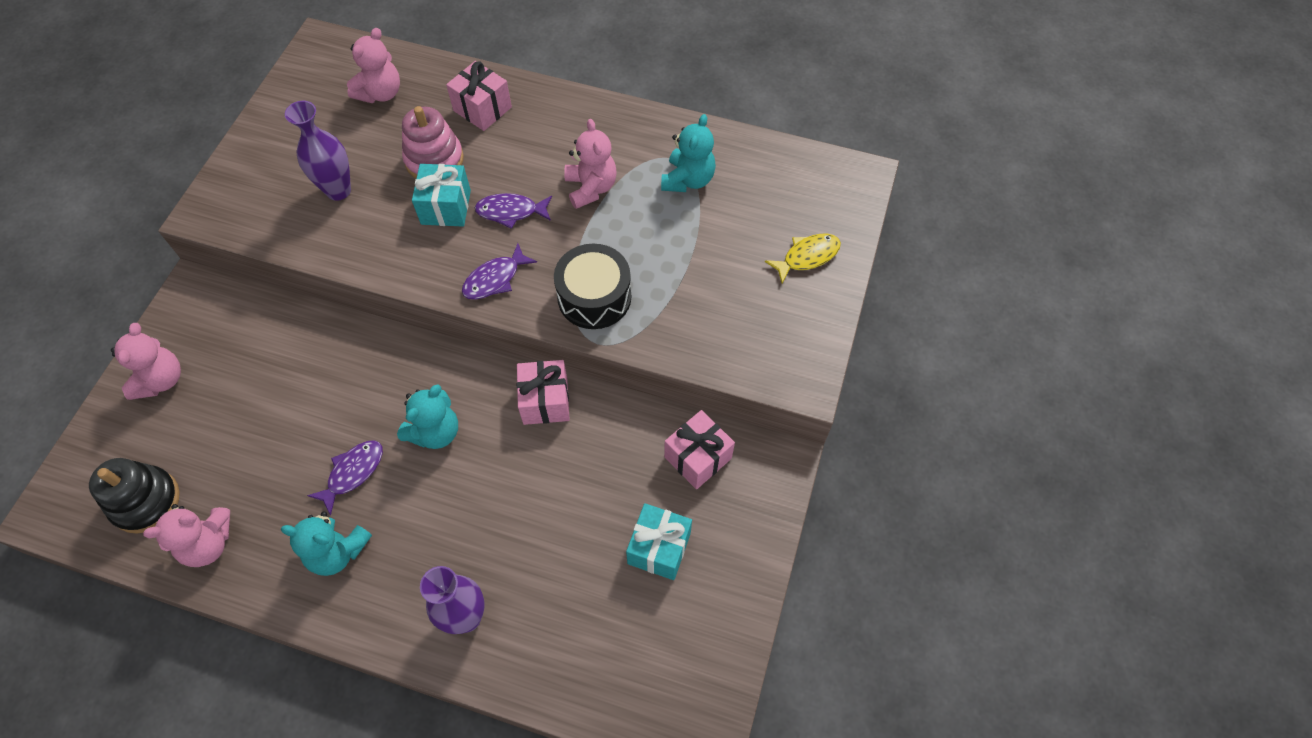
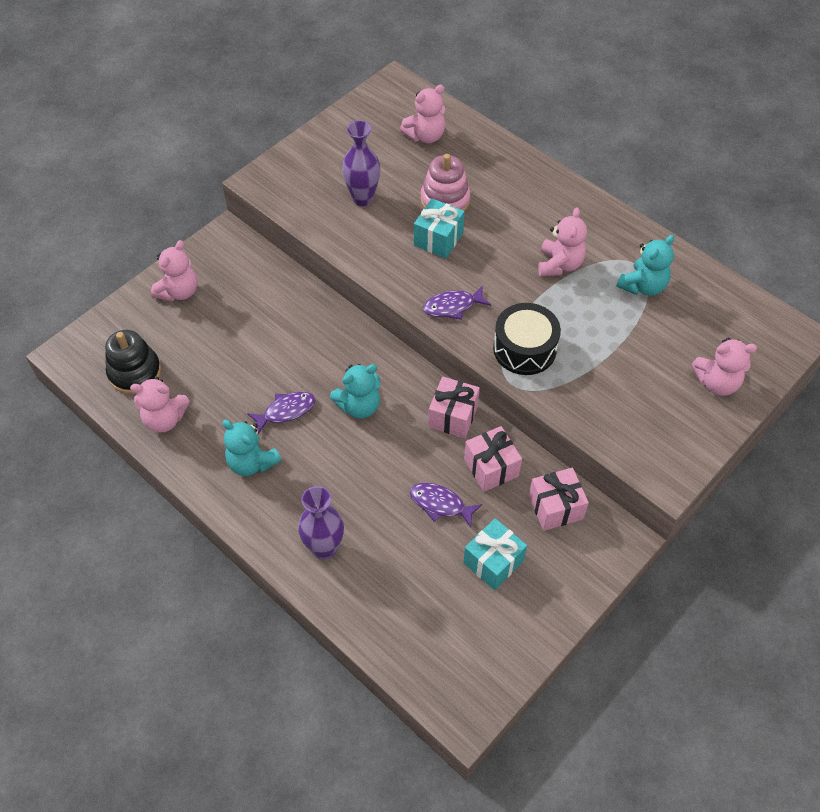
camera: 25 degrees right, 5 degrees down
pink gift [446,61,512,131] -> pink gift moved to [464,426,522,492]
purple fish [475,193,552,229] -> purple fish moved to [410,483,482,527]
yellow fish [765,234,841,283] -> pink teddy bear [692,338,757,396]

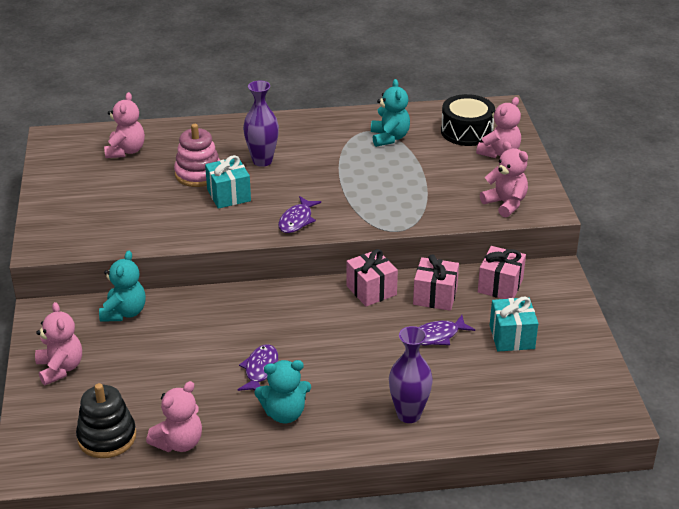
camera: 50 degrees left, 20 degrees down
turquoise teddy bear [330,364,380,419] -> turquoise teddy bear moved to [99,250,146,322]
purple vase [342,120,380,206] -> purple vase moved to [243,81,279,167]
black drum [493,303,561,375] -> black drum moved to [441,94,495,146]
pink teddy bear [538,207,587,276] -> pink teddy bear moved to [480,141,528,217]

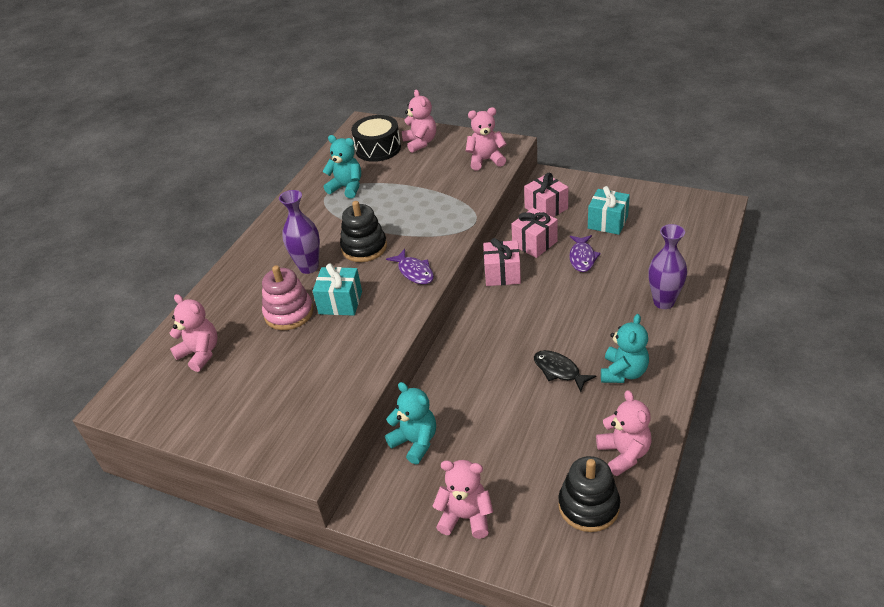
camera: 55 degrees left, 5 degrees up
purple fish [238,344,278,391] -> black fish [534,350,596,392]
none -> black stacking toy [340,201,387,262]

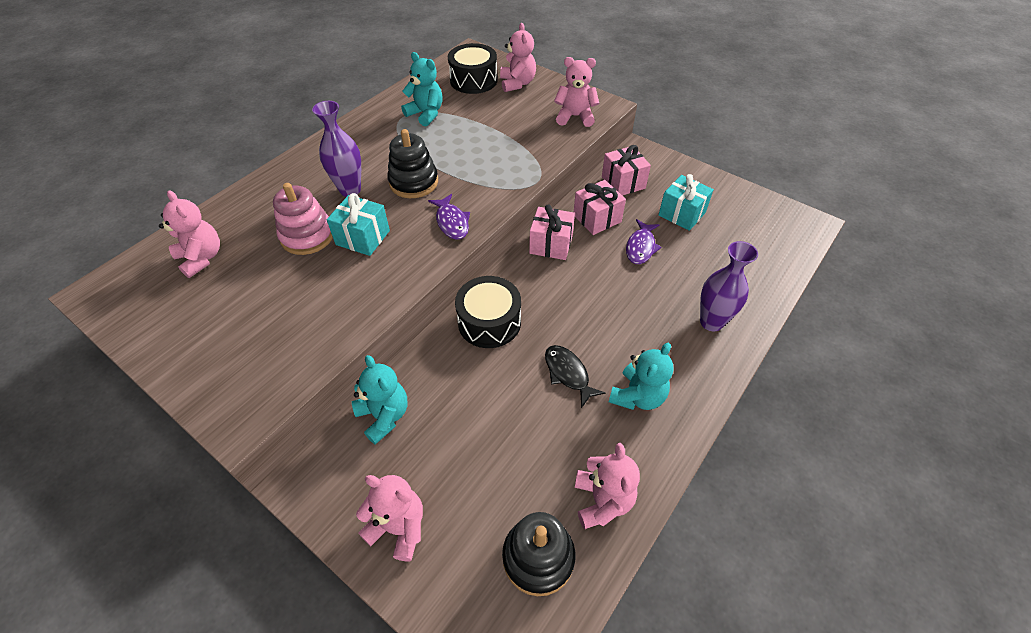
camera: 10 degrees right, 10 degrees up
none -> black drum [455,276,521,348]

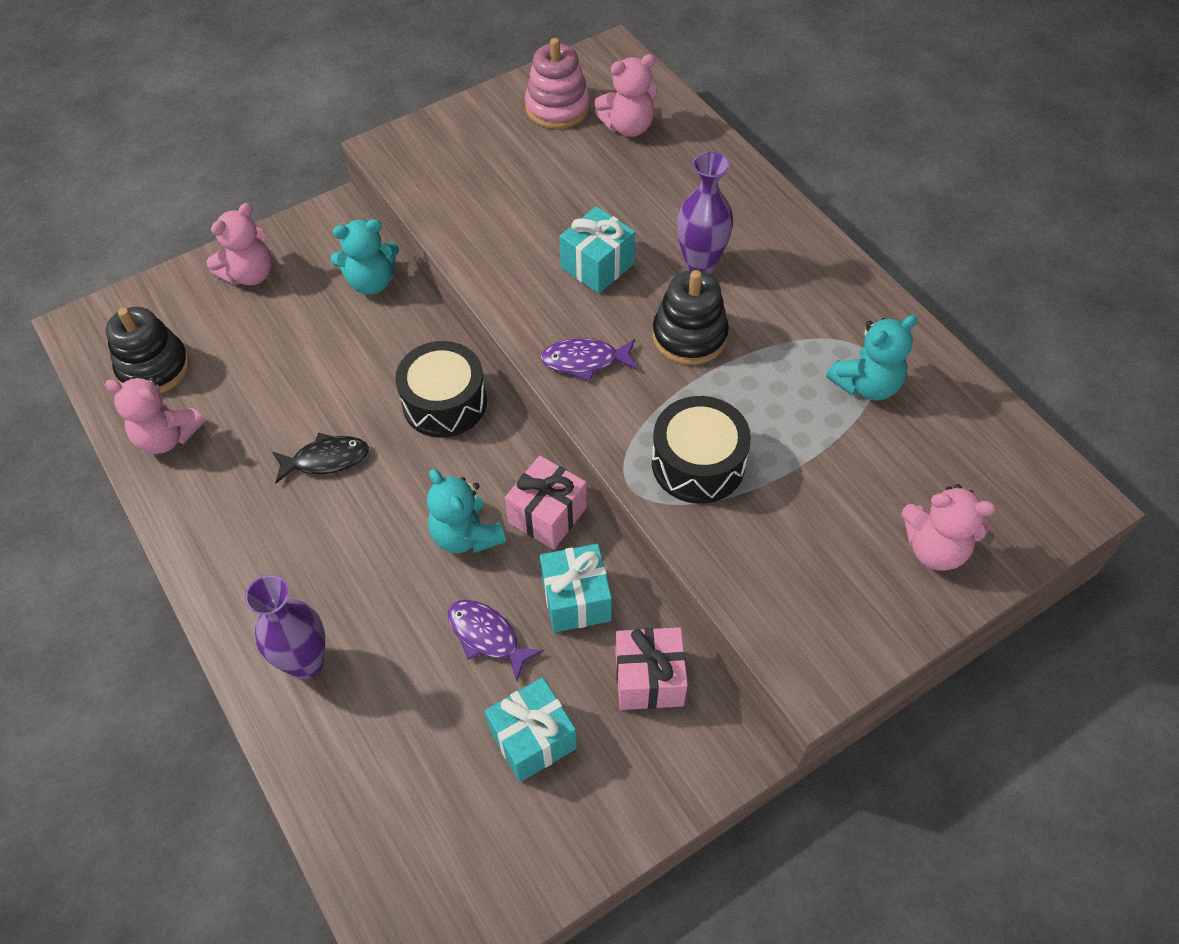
camera: 110 degrees right, 5 degrees up
pink stacking toy [273,183,333,255] -> pink stacking toy moved to [525,38,590,129]
black drum [448,43,498,94] -> black drum moved to [652,396,751,504]
pink teddy bear [554,57,599,127] -> none
pink gift [574,180,626,235] -> turquoise gift [540,544,612,632]
turquoise teddy bear [609,343,673,410] -> turquoise teddy bear moved to [427,469,506,554]

